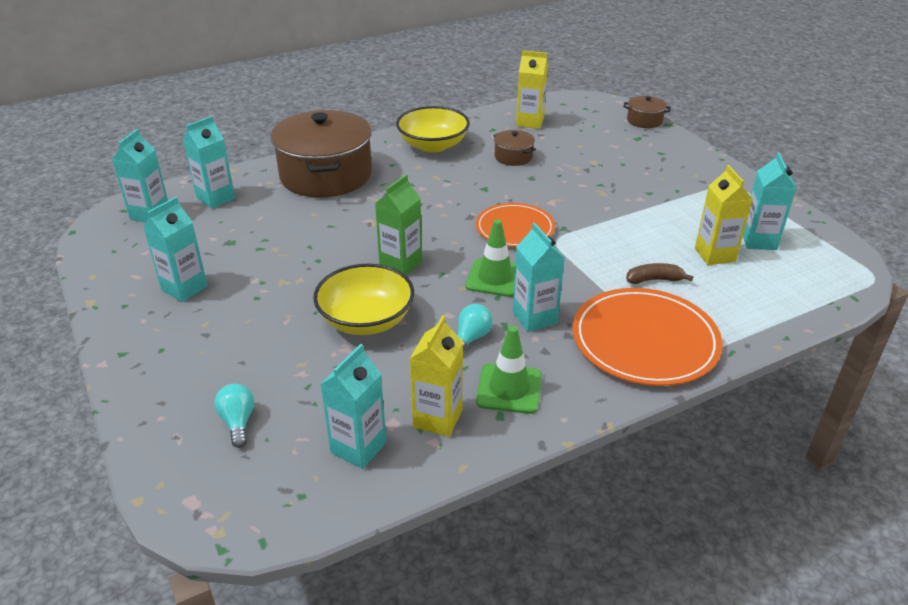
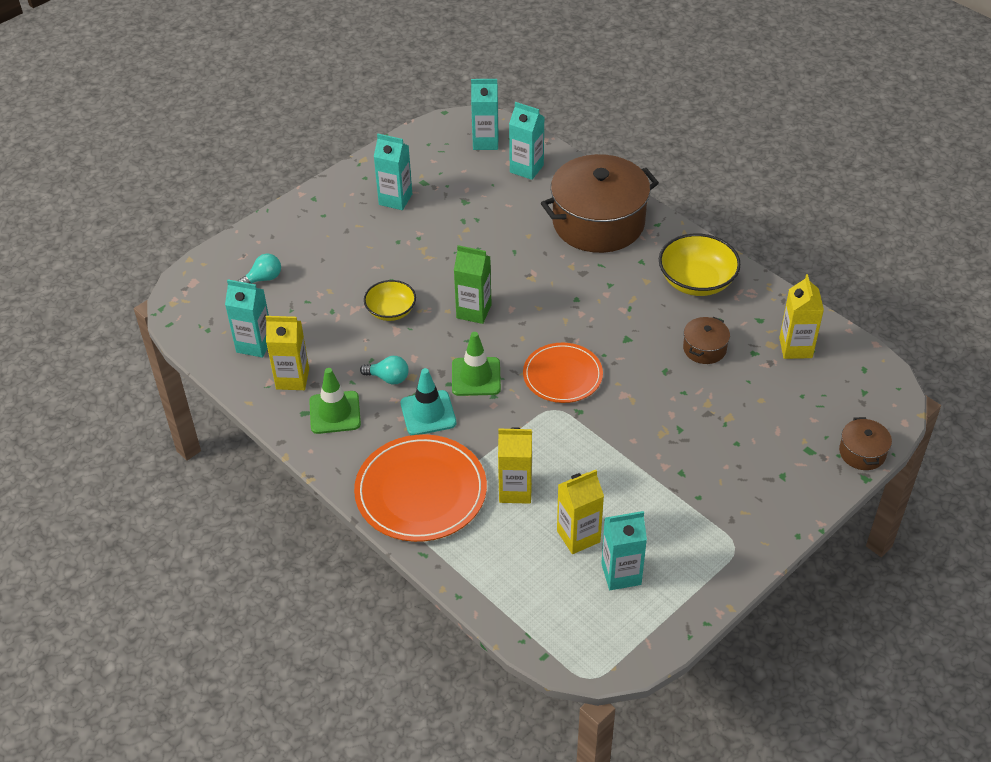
camera: 75 degrees right, 10 degrees up
yellow bowl [313,264,414,335] -> yellow bowl [364,280,416,321], size x0.64
turquoise carton [513,223,565,332] -> turquoise traffic cone [400,368,456,435]
brown banana [626,263,693,284] -> yellow carton [498,427,532,504]

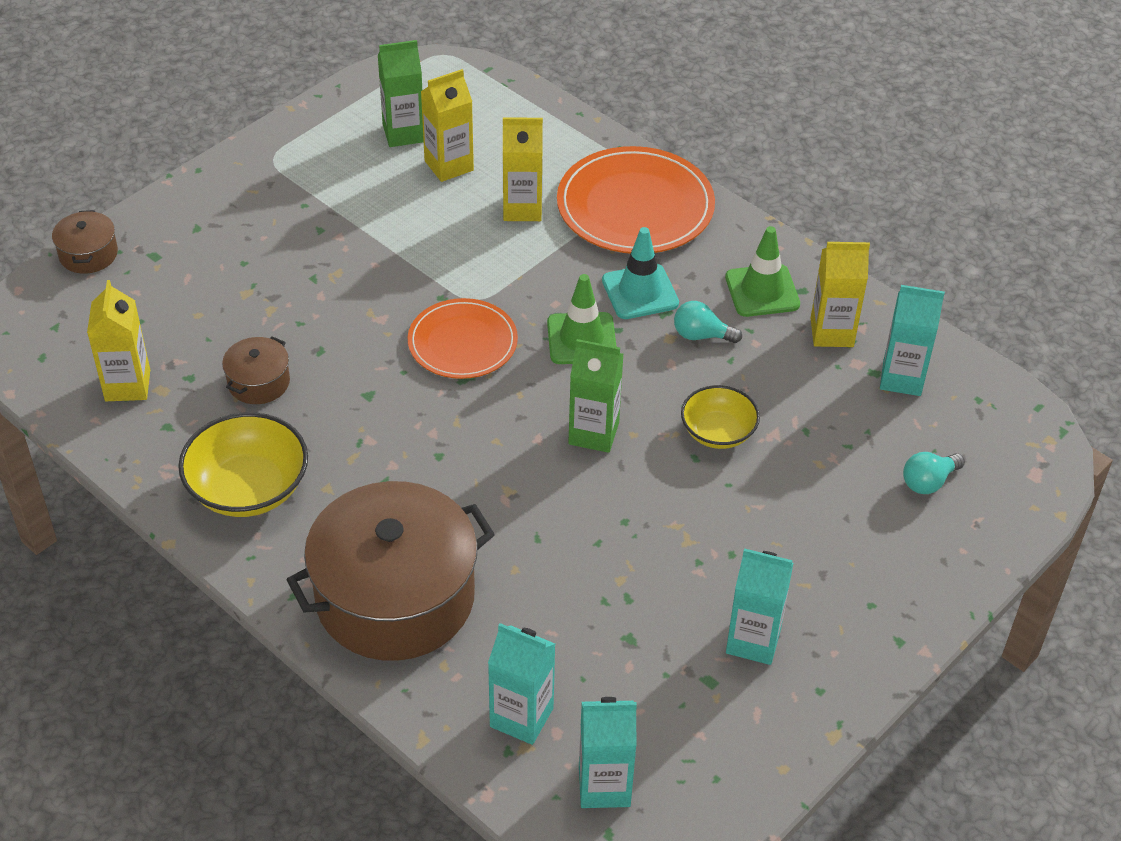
camera: 175 degrees right, 0 degrees up
turquoise carton [601,511,647,590] -> green carton [378,40,424,147]

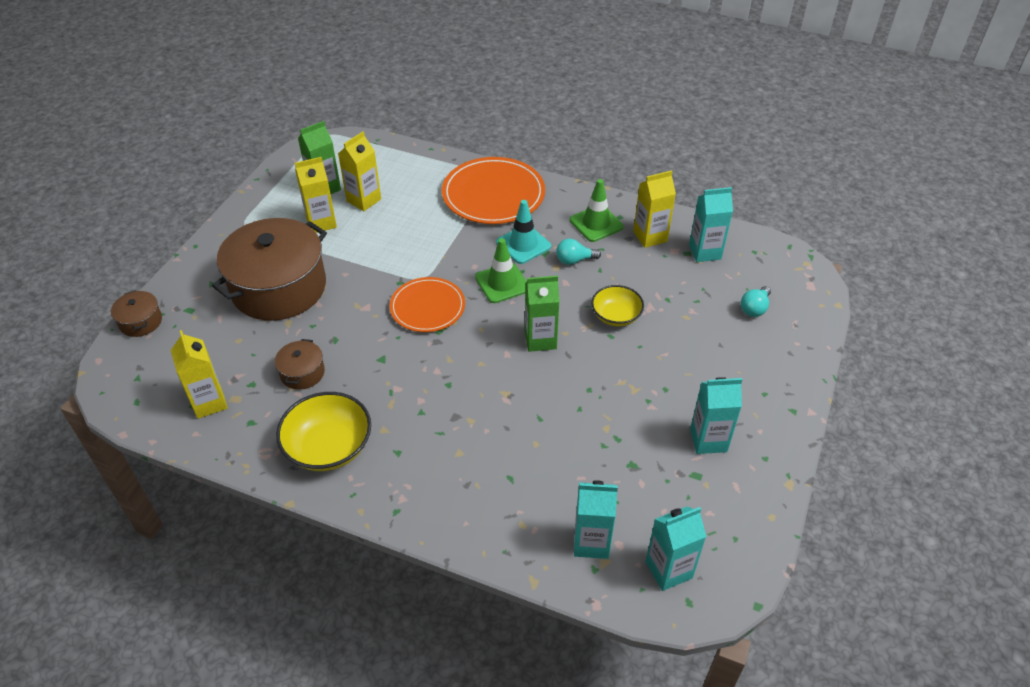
camera: 20 degrees left, 0 degrees up
brown pot [286,481,495,661] -> brown pot moved to [212,218,327,321]
yellow carton [503,117,543,221] -> yellow carton moved to [295,157,337,233]

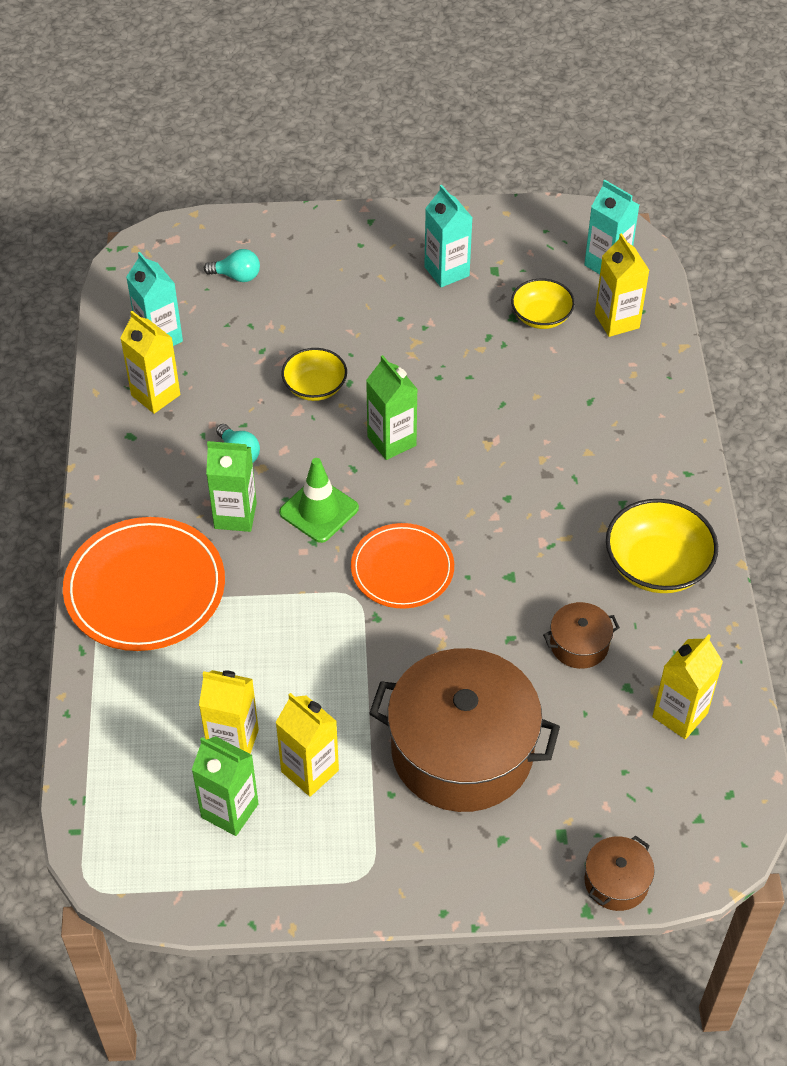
camera: 115 degrees left, 5 degrees up
turquoise traffic cone [496,200,551,264] -> green carton [206,441,257,532]
green traffic cone [570,179,623,242] -> none
turquoise carton [574,480,618,559] -> yellow carton [595,233,650,337]
none -> yellow bowl [511,279,575,329]

